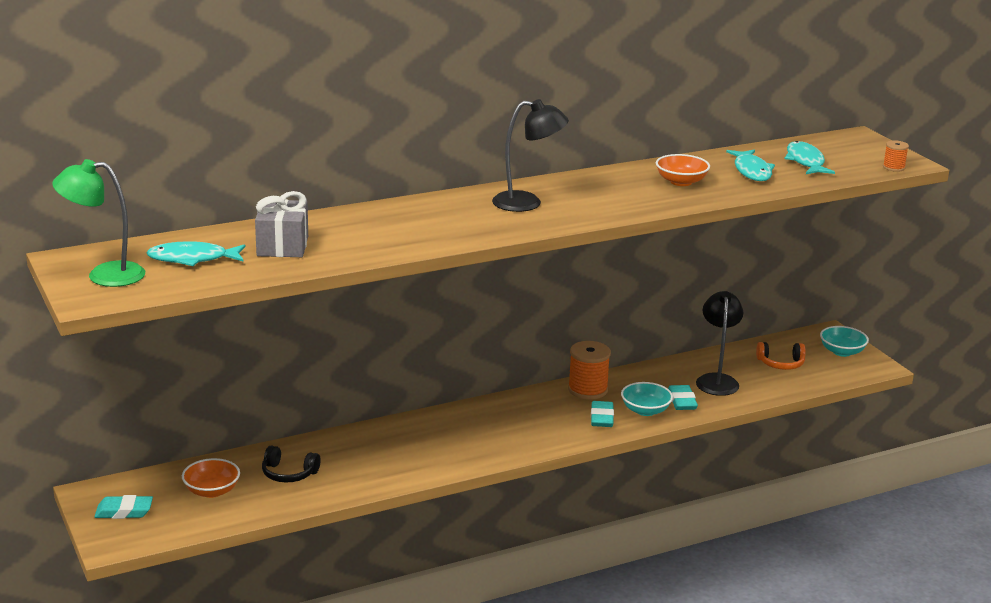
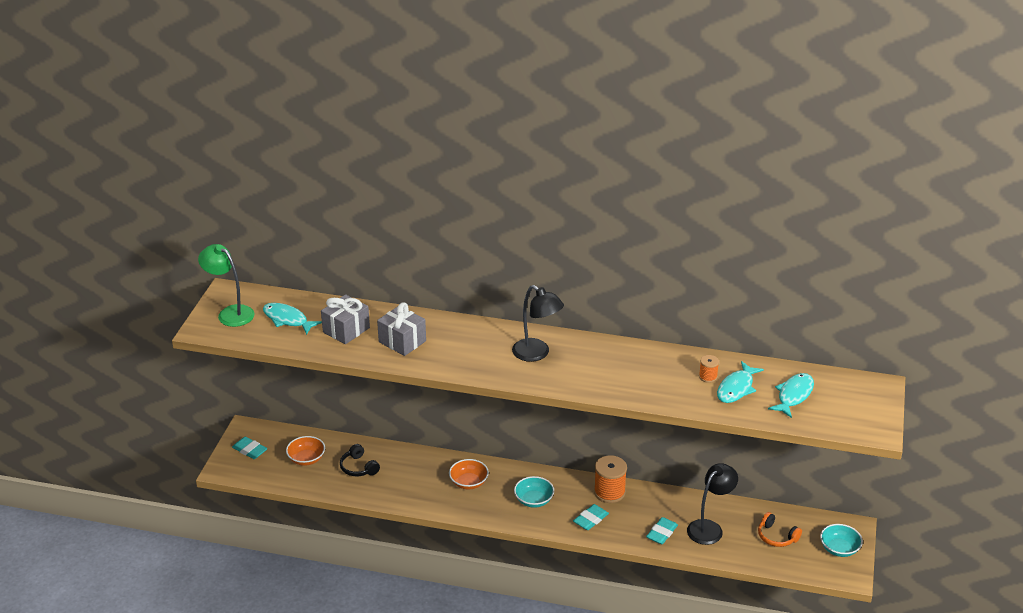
camera: 40 degrees right, 10 degrees up
turquoise bowl [621,382,673,416] -> turquoise bowl moved to [514,476,554,508]
orange bowl [656,154,710,186] -> orange bowl moved to [449,459,489,490]
orange spool [883,140,909,172] -> orange spool moved to [699,355,719,383]
none -> grey gift [377,303,426,356]

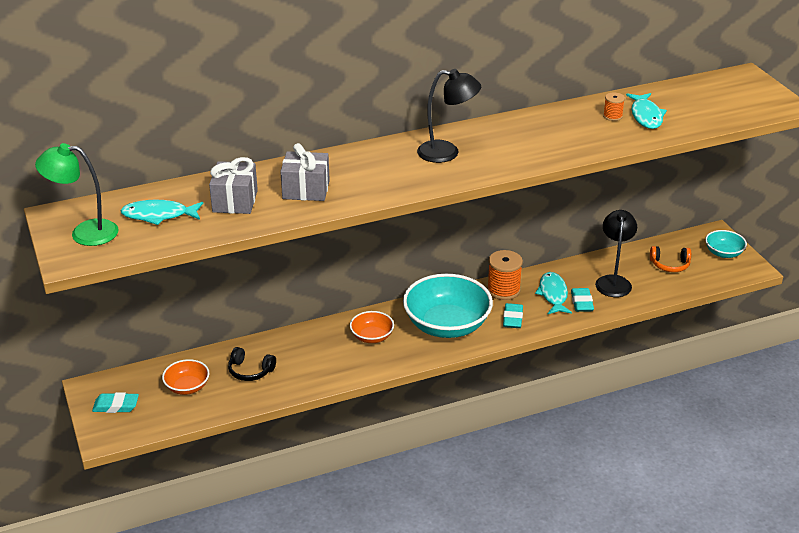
camera: 35 degrees left, 0 degrees up
turquoise bowl [514,476,554,508] -> turquoise bowl [403,274,493,338], size x2.03
turquoise fish [768,373,814,418] -> turquoise fish moved to [535,272,572,314]

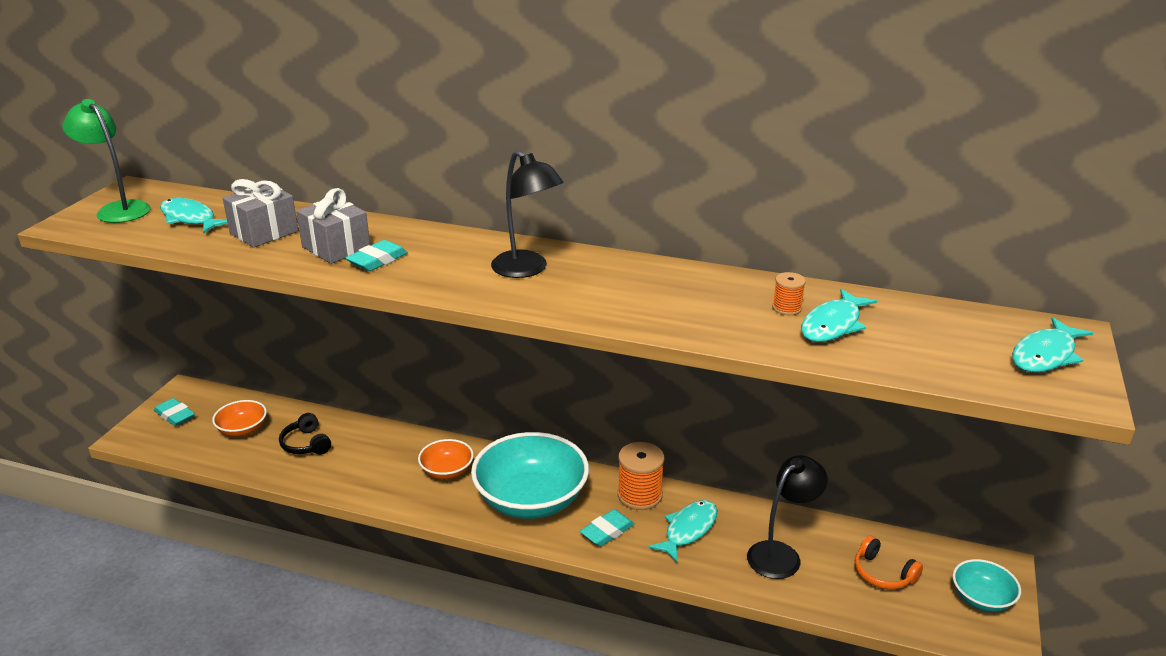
camera: 40 degrees right, 5 degrees down
turquoise eraser [571,288,594,312] -> turquoise eraser moved to [346,240,408,271]
none -> turquoise fish [1012,317,1093,372]

